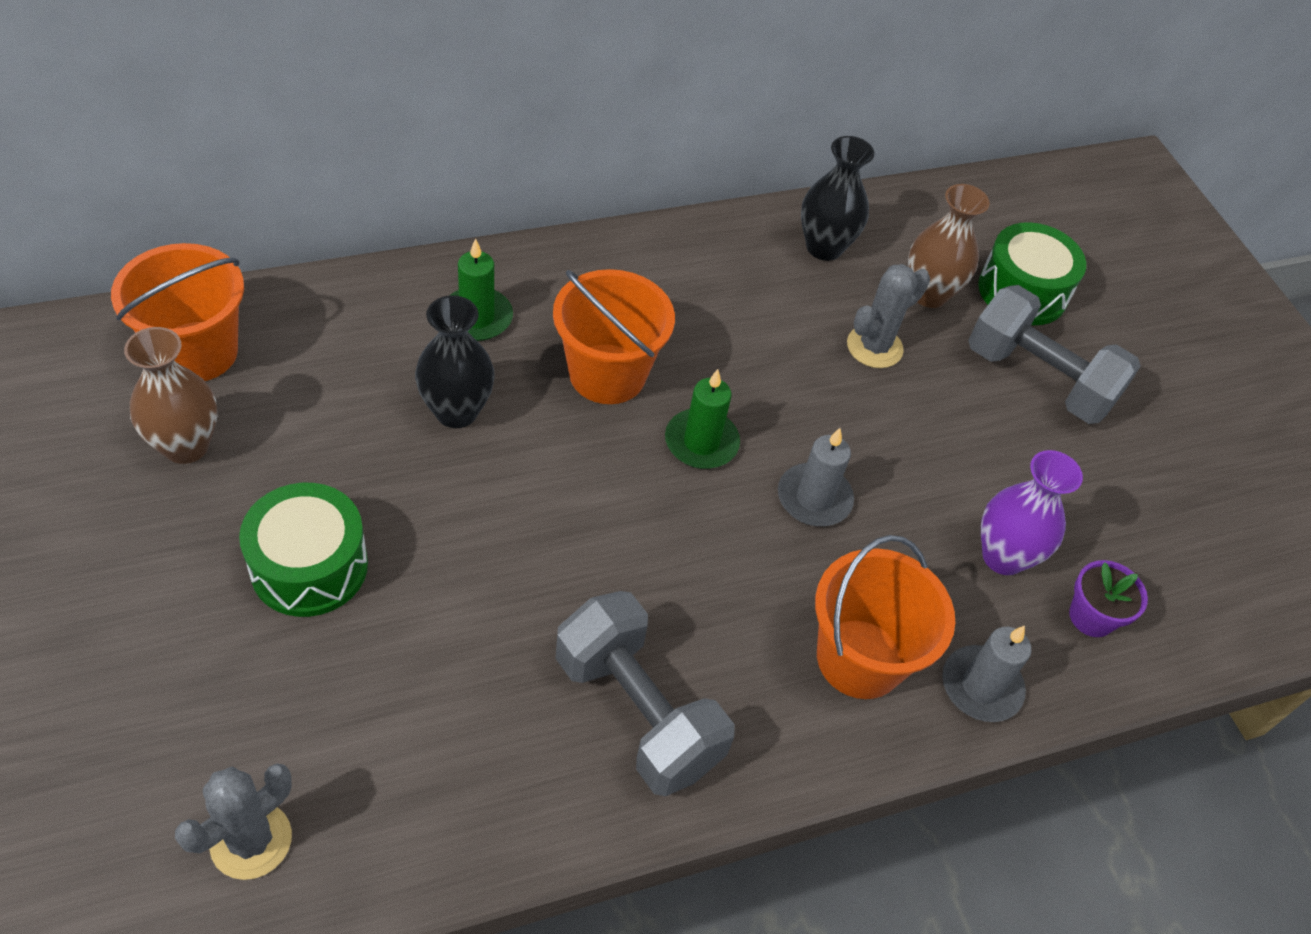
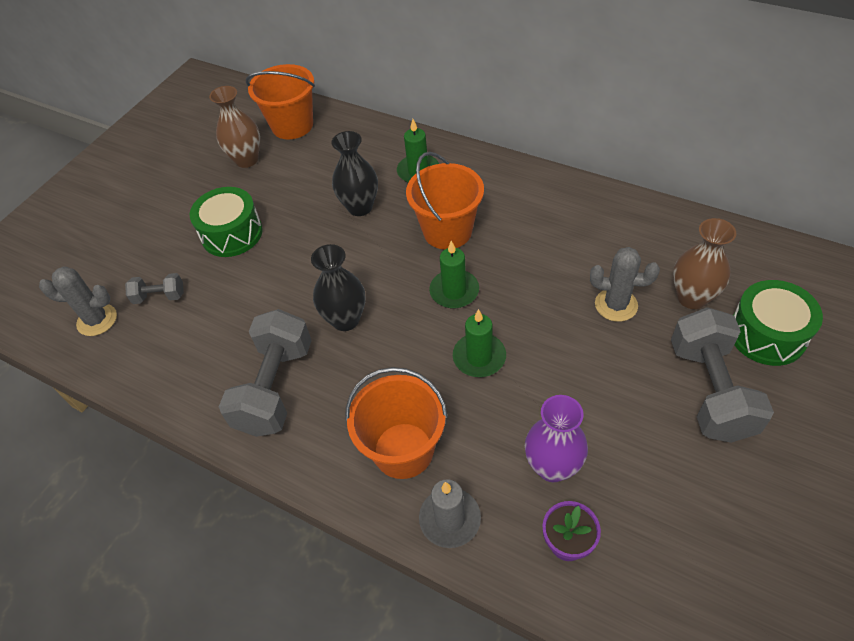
camera: 60 degrees right, 0 degrees up
grey candle [778,428,854,526] -> green candle [453,309,506,377]
black vase [801,136,875,261] -> black vase moved to [311,244,365,331]
none -> grey dumbbell [125,273,184,304]

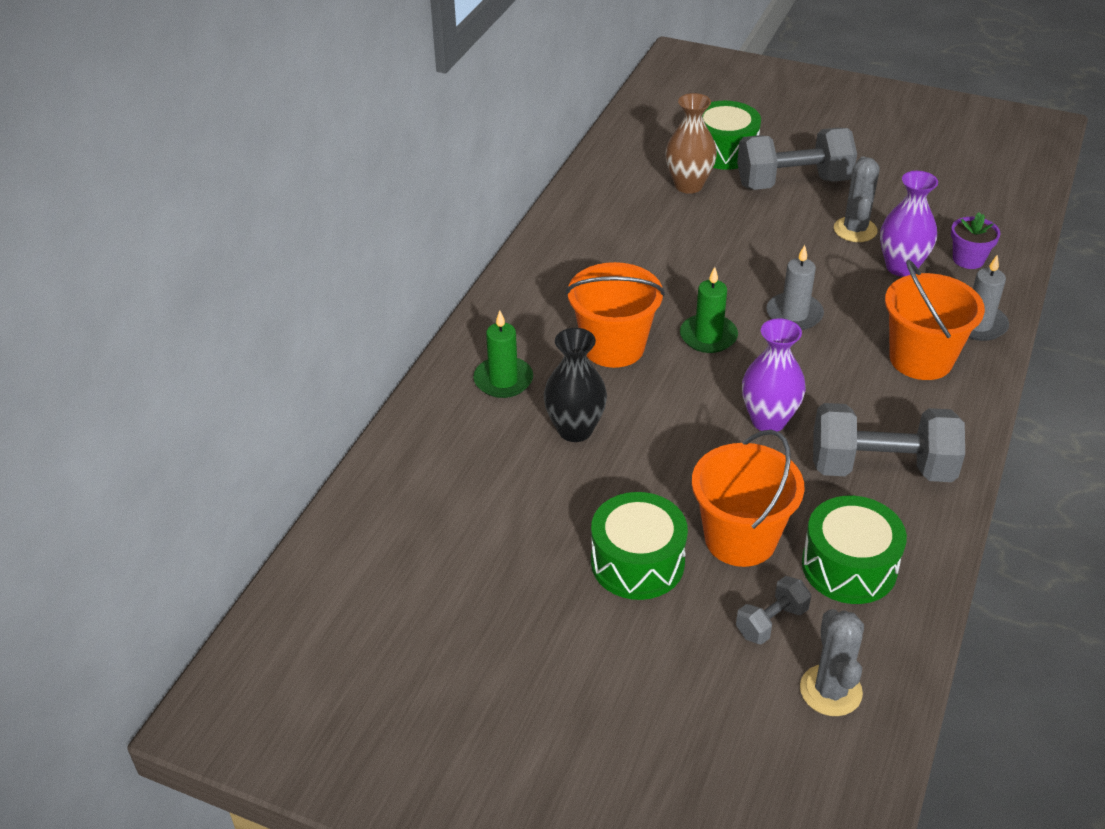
camera: 100 degrees left, 10 degrees down
grey dumbbell [125,273,184,304] -> grey dumbbell turned 60 degrees clockwise [736,576,811,645]
brown vase [209,86,260,168] -> none
orange bucket [246,64,315,139] -> orange bucket moved to [692,430,804,567]
black vase [311,244,365,331] -> purple vase [742,318,806,432]
green candle [453,309,506,377] -> grey candle [766,245,824,330]
grey cactus [590,247,660,322] -> grey cactus moved to [834,157,880,242]
none -> green drum [802,496,907,604]

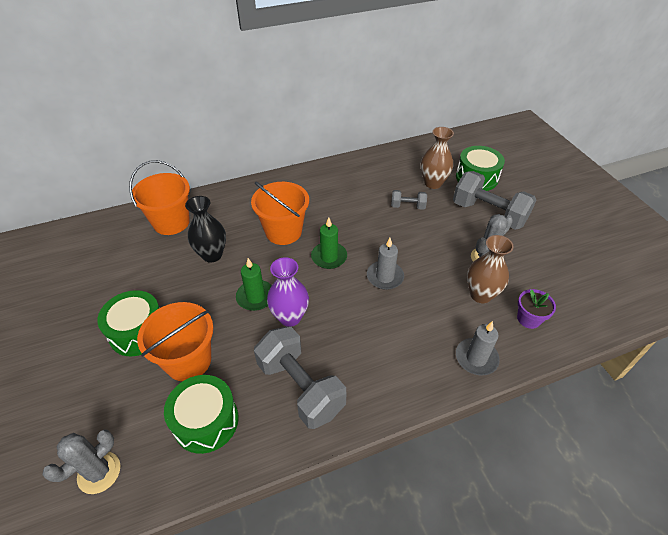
camera: 45 degrees right, 5 degrees up
green candle [473,311,533,398] -> green candle moved to [236,258,272,311]
grey dumbbell [736,576,811,645] -> grey dumbbell moved to [391,190,427,210]
purple vase [880,171,938,277] -> brown vase [467,235,514,303]
orange bucket [885,260,985,380] -> orange bucket moved to [129,160,190,235]

